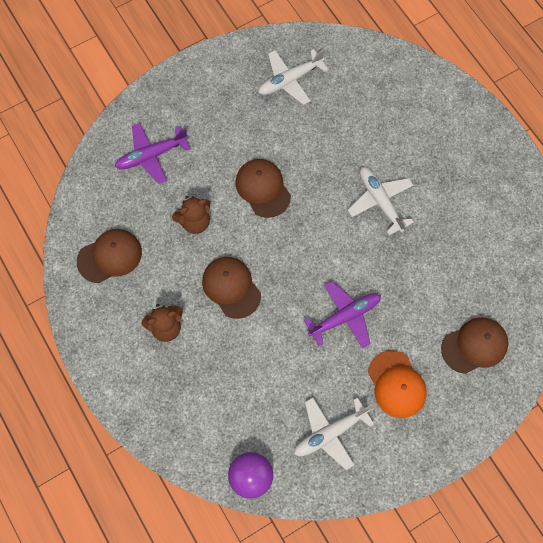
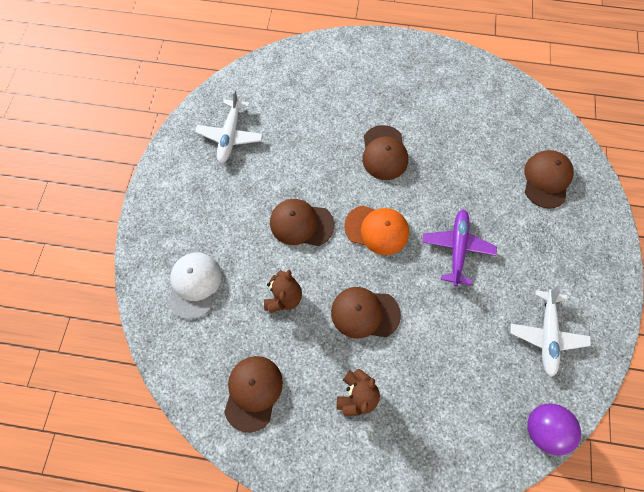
camera: 50 degrees left, 0 degrees up
purple plane [115,123,190,184] -> white cap [168,252,222,319]
white plane [348,167,414,235] -> brown cap [362,125,408,180]
orange cap [368,350,427,418] -> orange cap moved to [344,205,409,255]

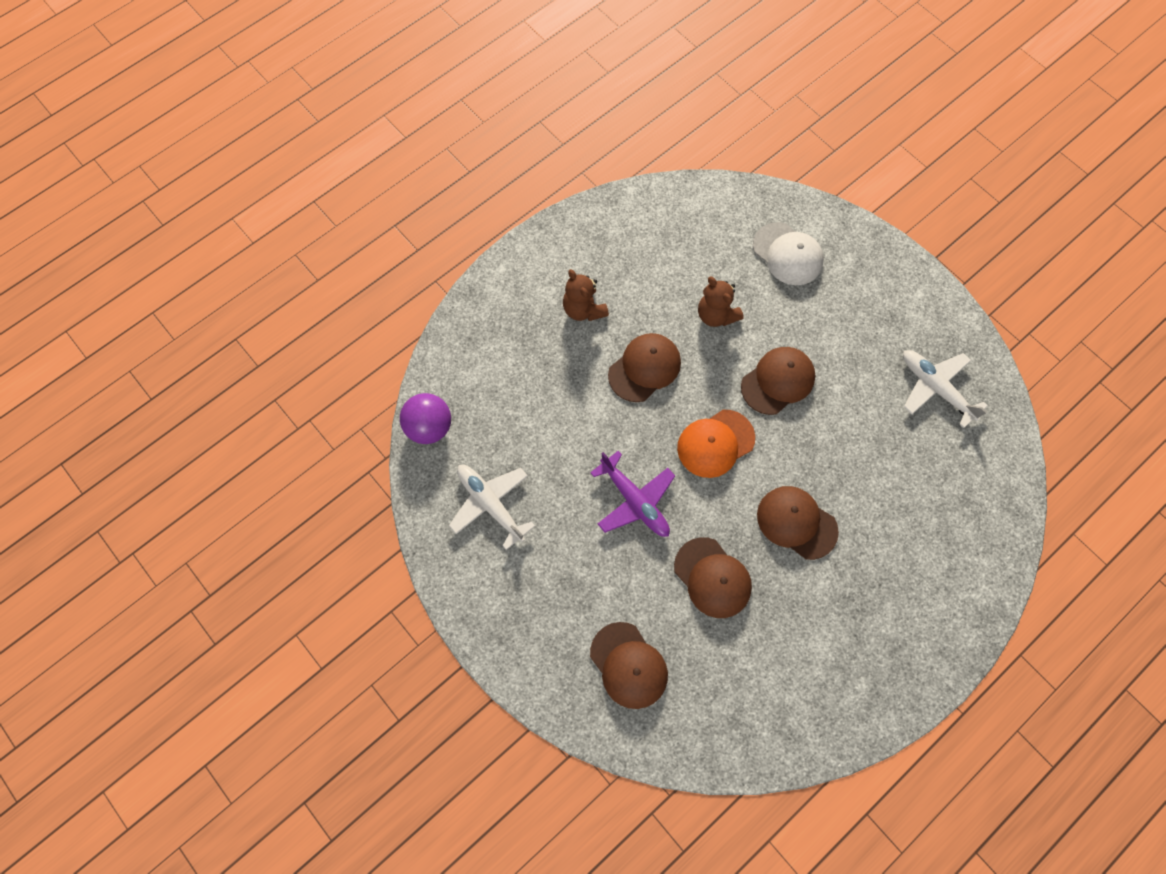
camera: 130 degrees right, 0 degrees up
brown cap [224,356,283,433] -> brown cap moved to [674,537,752,618]

